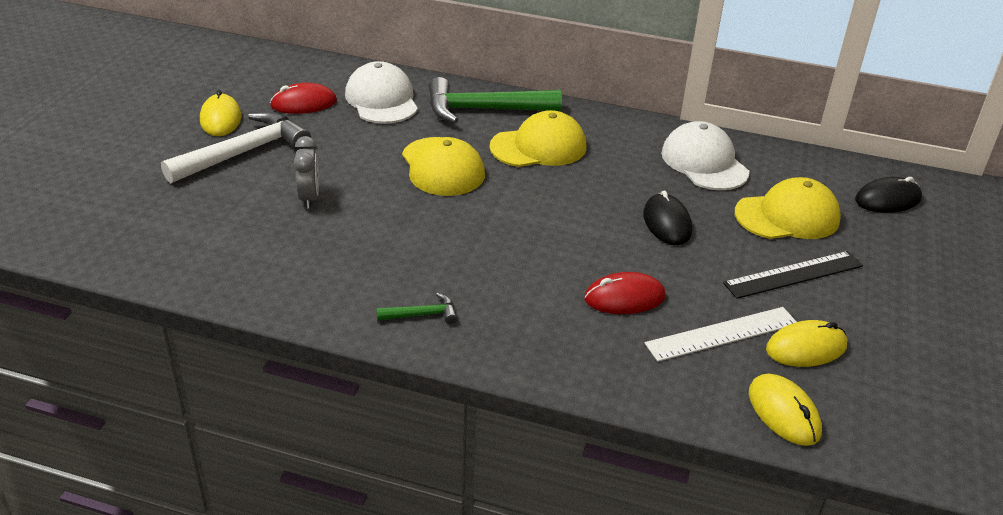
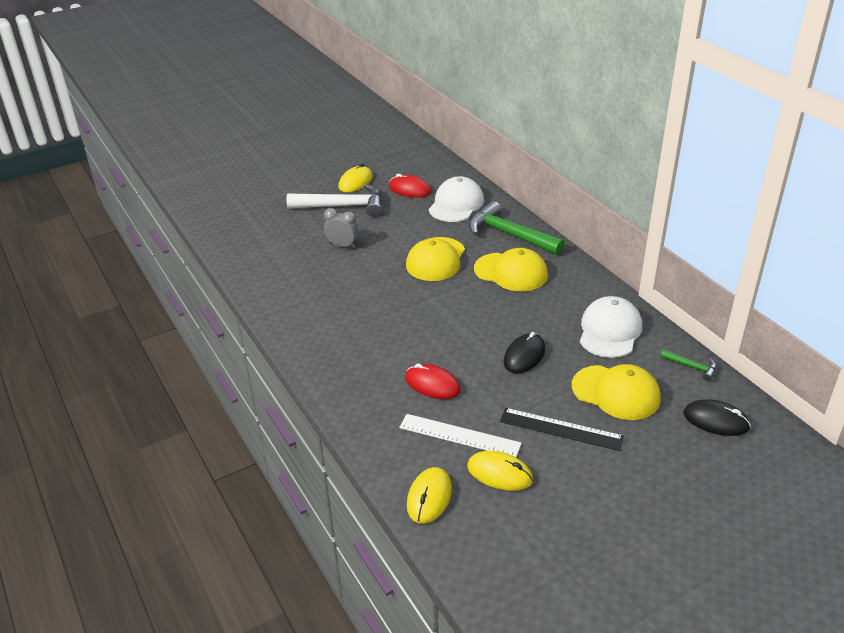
camera: 45 degrees right, 0 degrees up
grey clock [293,136,319,209] -> grey clock turned 105 degrees counterclockwise [324,208,358,249]
green hammer [376,292,457,324] -> green hammer moved to [660,349,716,381]

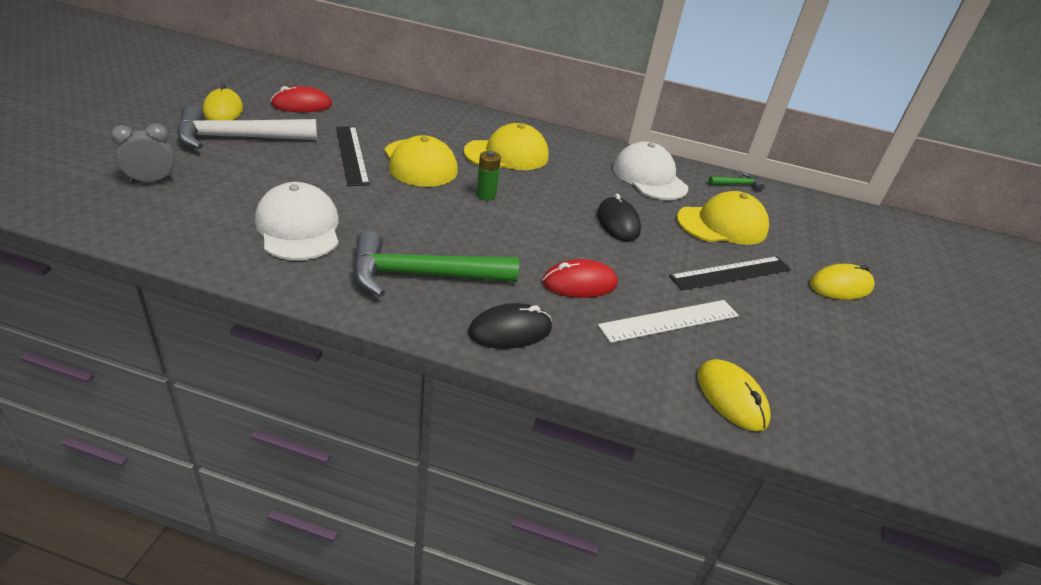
camera: 50 degrees left, 0 degrees up
white hammer [286,184,382,217] -> white hammer turned 150 degrees counterclockwise [177,105,317,149]
grey clock [324,208,358,249] -> grey clock moved to [111,123,174,183]
white cap [429,176,484,222] -> white cap moved to [255,182,339,260]
yellow mouse [467,451,533,491] -> yellow mouse moved to [810,264,875,300]
green hammer [469,201,565,255] -> green hammer moved to [353,231,519,297]
black mouse [683,399,751,436] -> black mouse moved to [468,303,552,349]
none -> black ruler [336,126,370,186]
none -> green battery [476,151,501,200]

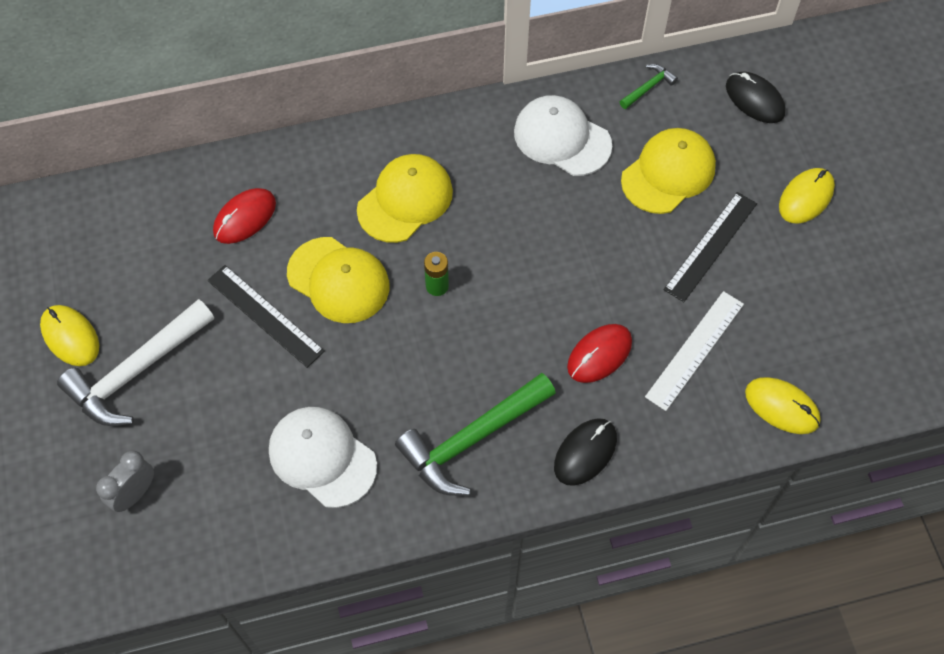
camera: 25 degrees left, 25 degrees up
red mouse [271,86,332,112] -> red mouse moved to [213,188,276,244]
black mouse [597,193,641,242] -> black mouse moved to [726,71,786,123]

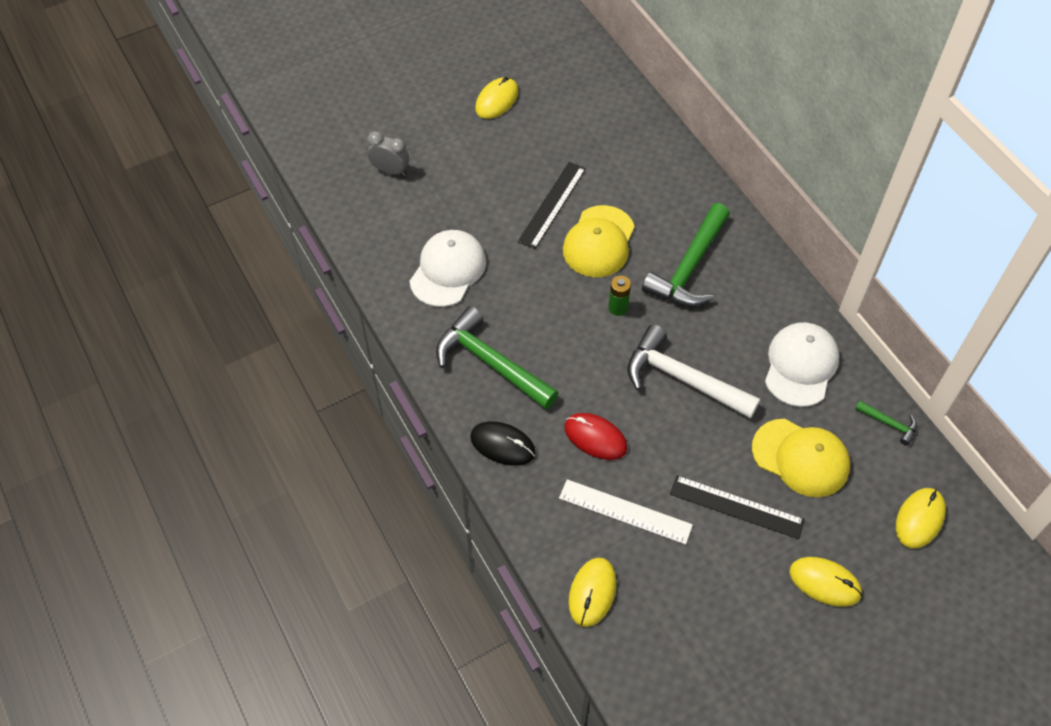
camera: 75 degrees right, 5 degrees down
white hammer [57,299,214,426] -> white hammer moved to [627,325,760,419]
red mouse [213,188,276,244] -> none
yellow cap [357,154,453,243] -> green hammer [642,203,730,306]
black mouse [726,71,786,123] -> yellow mouse [896,488,946,548]

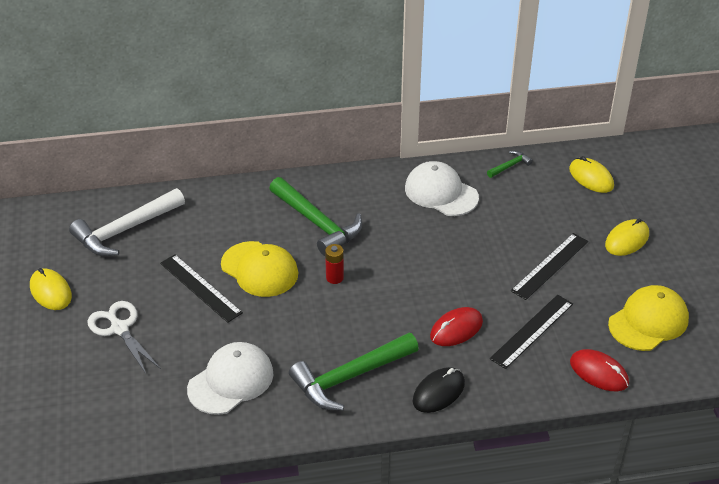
camera: 70 degrees left, 15 degrees down
grey clock [367,131,409,176] -> none
white cap [410,230,486,307] -> white cap turned 90 degrees clockwise [187,342,274,415]
white ruler [559,479,693,544] -> black ruler [490,295,573,369]
yellow mouse [568,558,617,627] -> red mouse [570,349,629,391]
green battery [608,276,631,316] -> red battery [325,244,344,284]
white hammer [627,325,760,419] -> white hammer moved to [69,188,185,256]
yellow cap [752,419,850,497] -> yellow cap moved to [608,285,689,351]
none -> white scissors [87,301,161,374]

